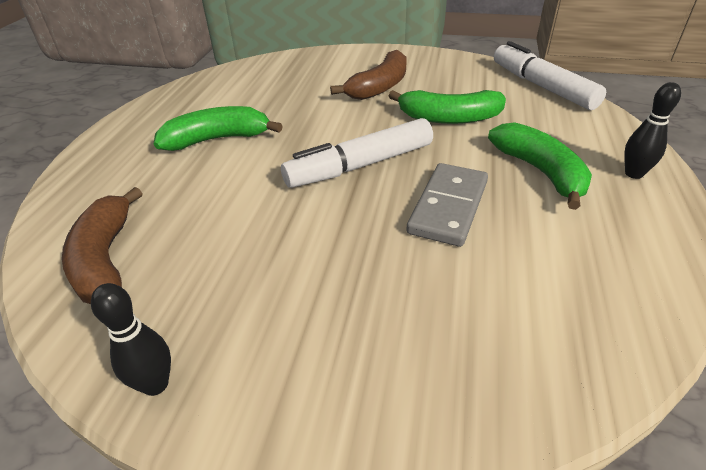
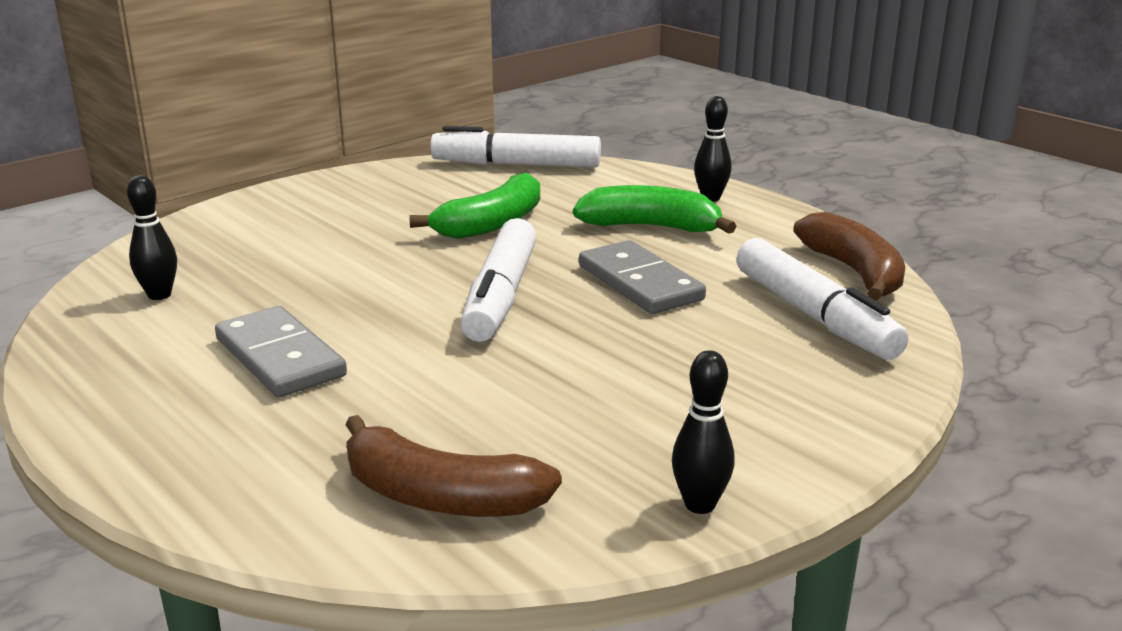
camera: 55 degrees left, 15 degrees down
green banana [154,106,282,151] -> grey domino [215,306,347,397]
brown banana [330,50,407,100] -> brown banana moved to [793,212,905,301]
none -> black bowling pin [127,175,177,300]
none -> white marker [737,238,908,360]

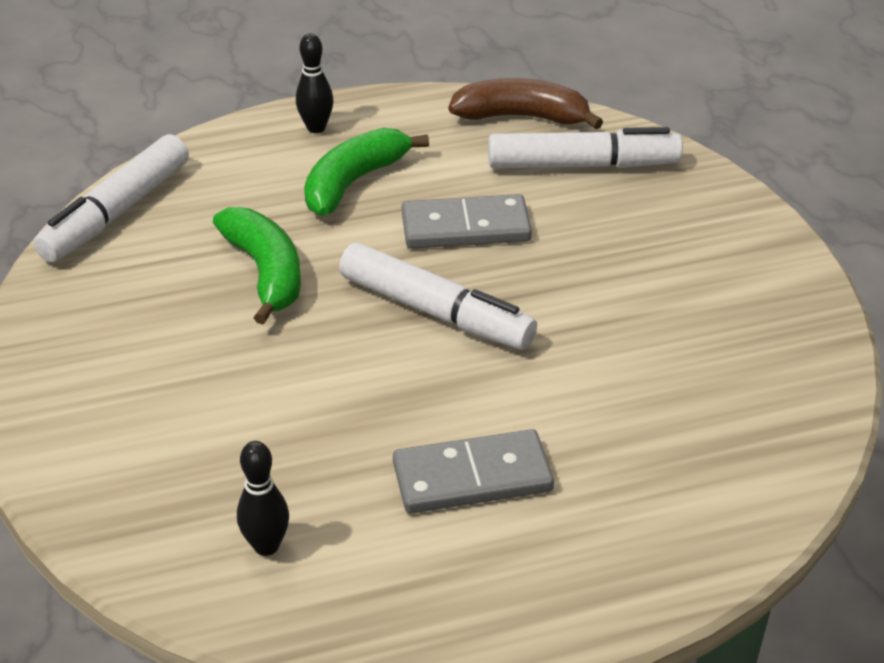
camera: 65 degrees left, 15 degrees up
brown banana [345,415,562,517] -> none
black bowling pin [672,350,735,514] -> none

